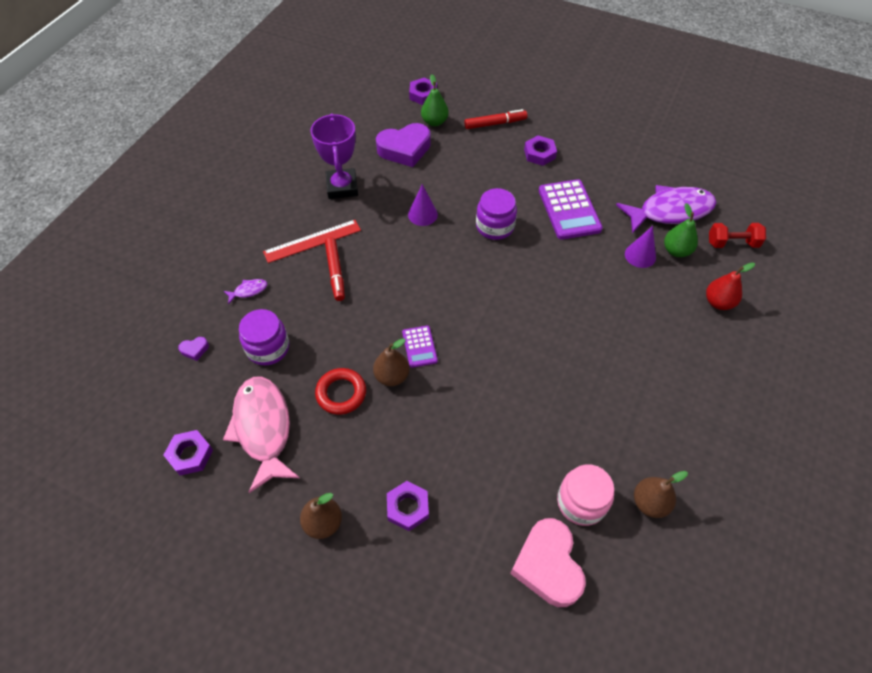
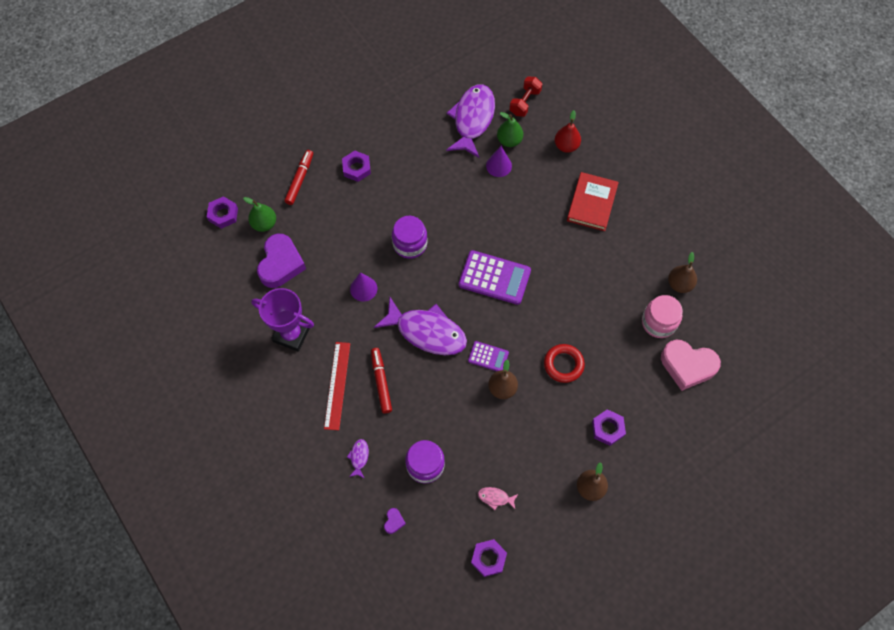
camera: 60 degrees left, 10 degrees up
pink fish [223,376,300,493] -> pink fish [478,487,518,510], size x0.40
red ring [315,368,366,415] -> red ring moved to [544,344,585,383]
red marker [325,237,345,301] -> red marker turned 120 degrees counterclockwise [371,348,392,413]
purple calculator [539,179,603,240] -> purple calculator moved to [459,250,531,305]
none -> purple fish [374,297,467,355]
none -> red book [567,172,619,231]

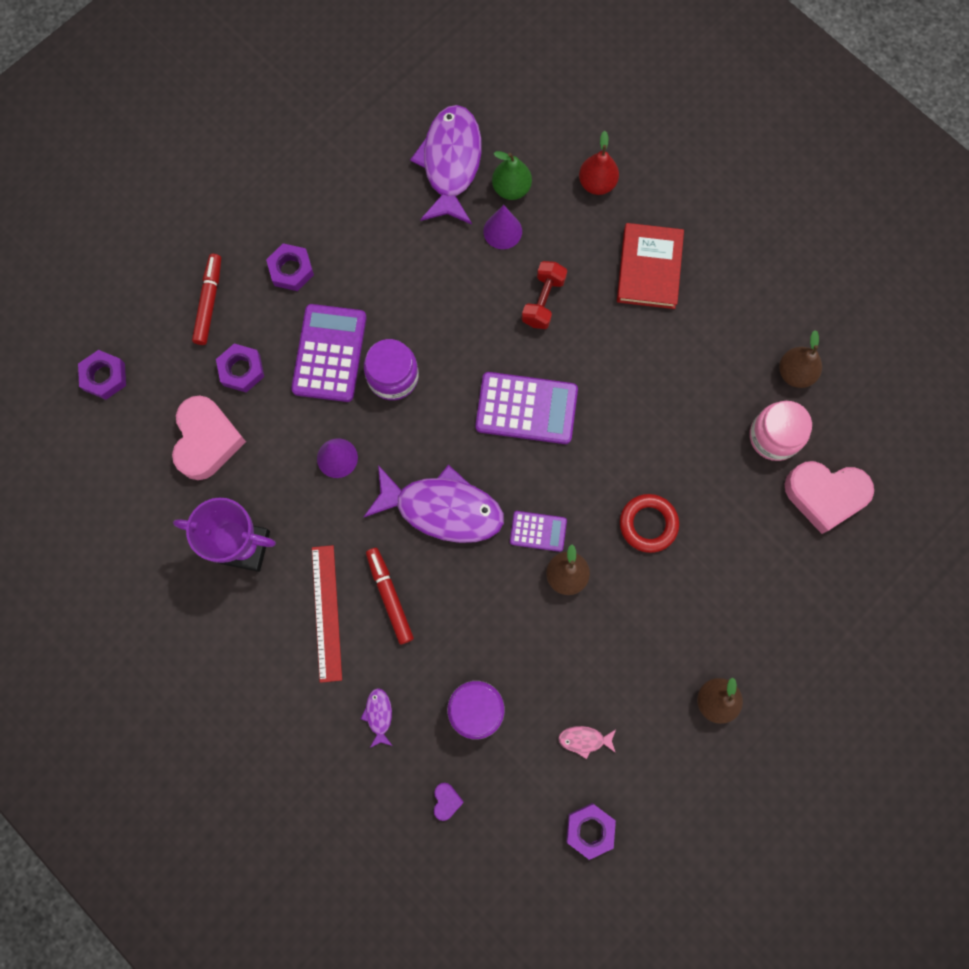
camera: 10 degrees left, 10 degrees up
green pear [243,197,276,232] -> none
purple heart [257,234,306,288] -> pink heart [172,395,246,480]
red dumbbell [509,77,542,117] -> red dumbbell moved to [522,261,567,329]
purple nut [592,409,626,446] -> purple nut moved to [216,344,264,392]
none -> purple calculator [291,304,366,402]

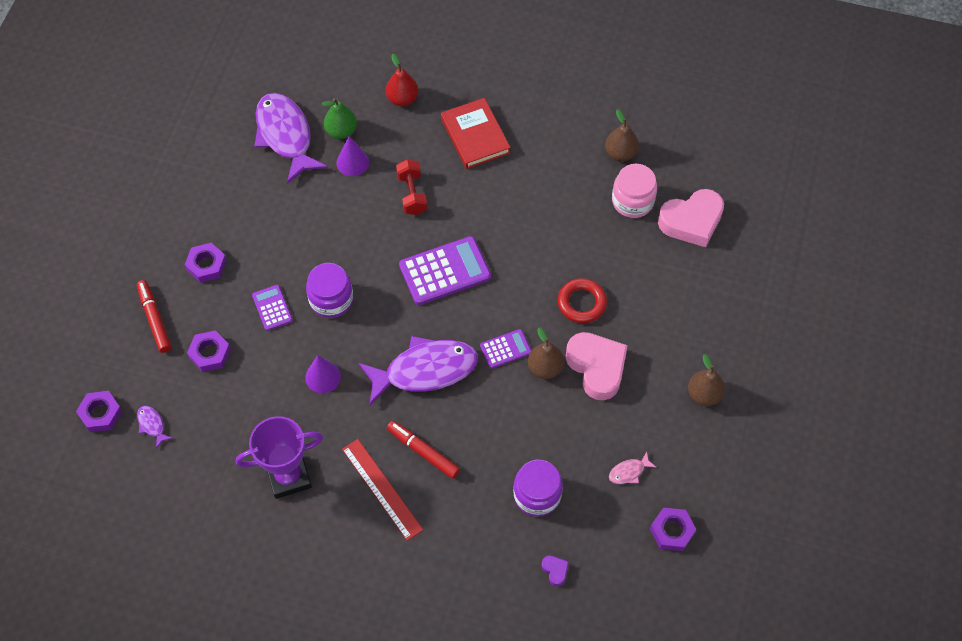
camera: 30 degrees left, 15 degrees down
pink heart [172,395,246,480] -> pink heart moved to [566,332,628,400]
purple calculator [291,304,366,402] -> purple calculator [252,285,293,331], size x0.54
purple fish [361,688,393,748] -> purple fish moved to [137,406,173,448]

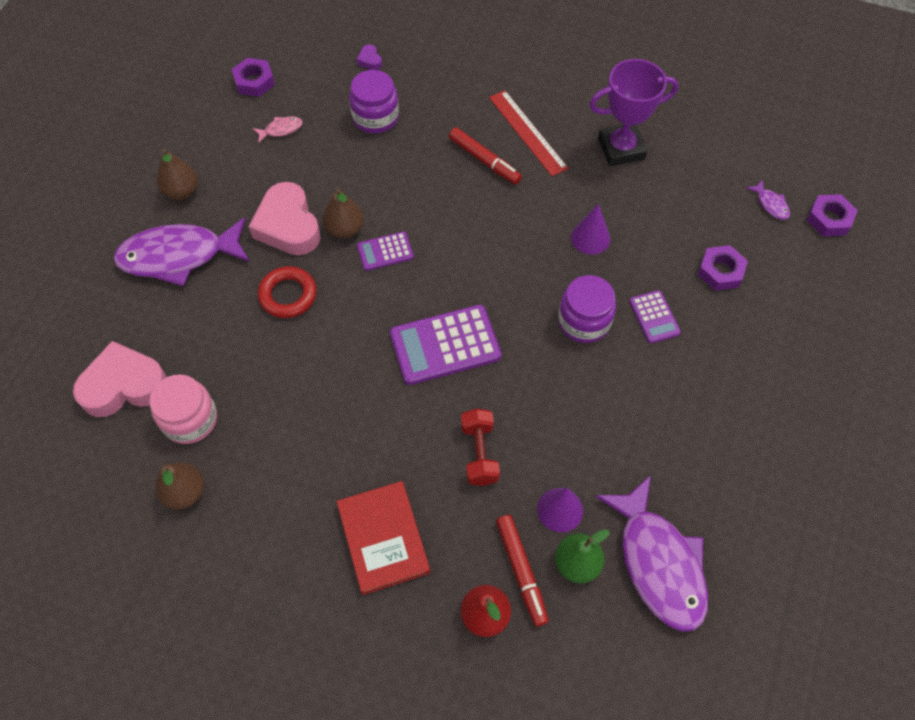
camera: 175 degrees left, 0 degrees up
red marker [137,280,171,353] -> red marker moved to [496,515,549,627]
purple nut [185,243,227,283] -> none
purple fish [359,336,478,405] -> purple fish moved to [113,218,250,286]

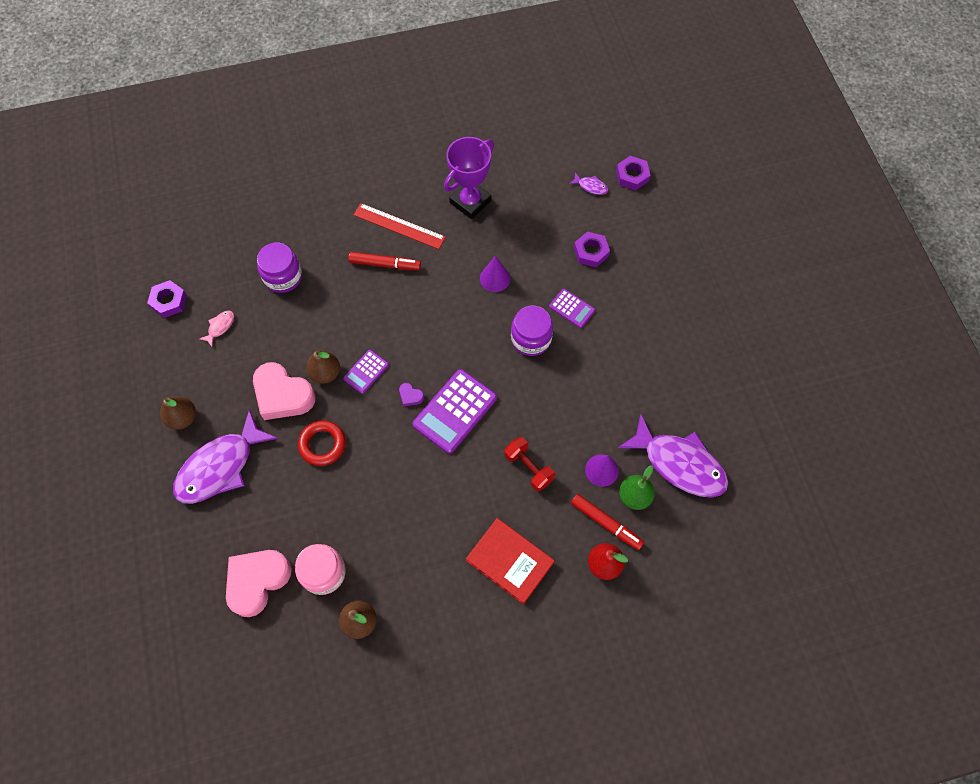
camera: 35 degrees left, 5 degrees up
purple heart [356,44,382,70] -> purple heart moved to [399,383,424,406]

